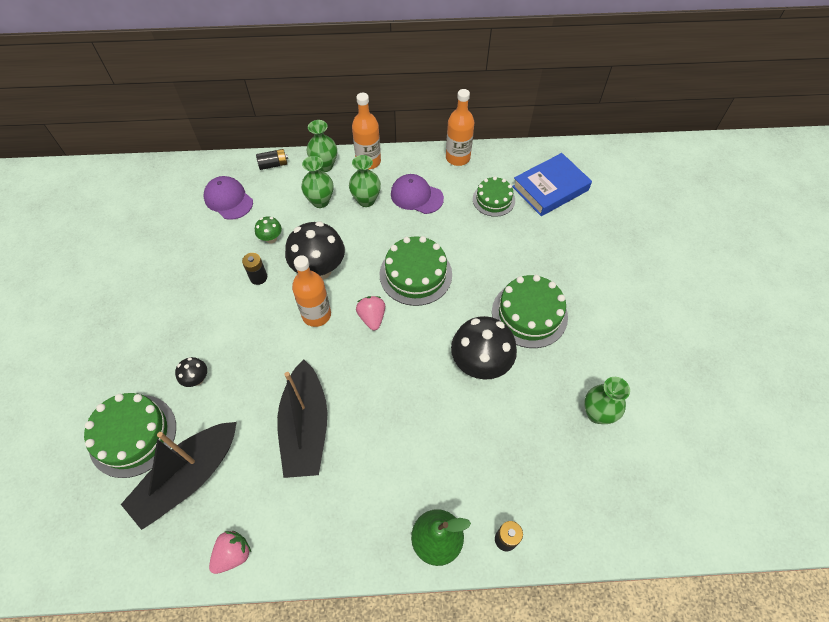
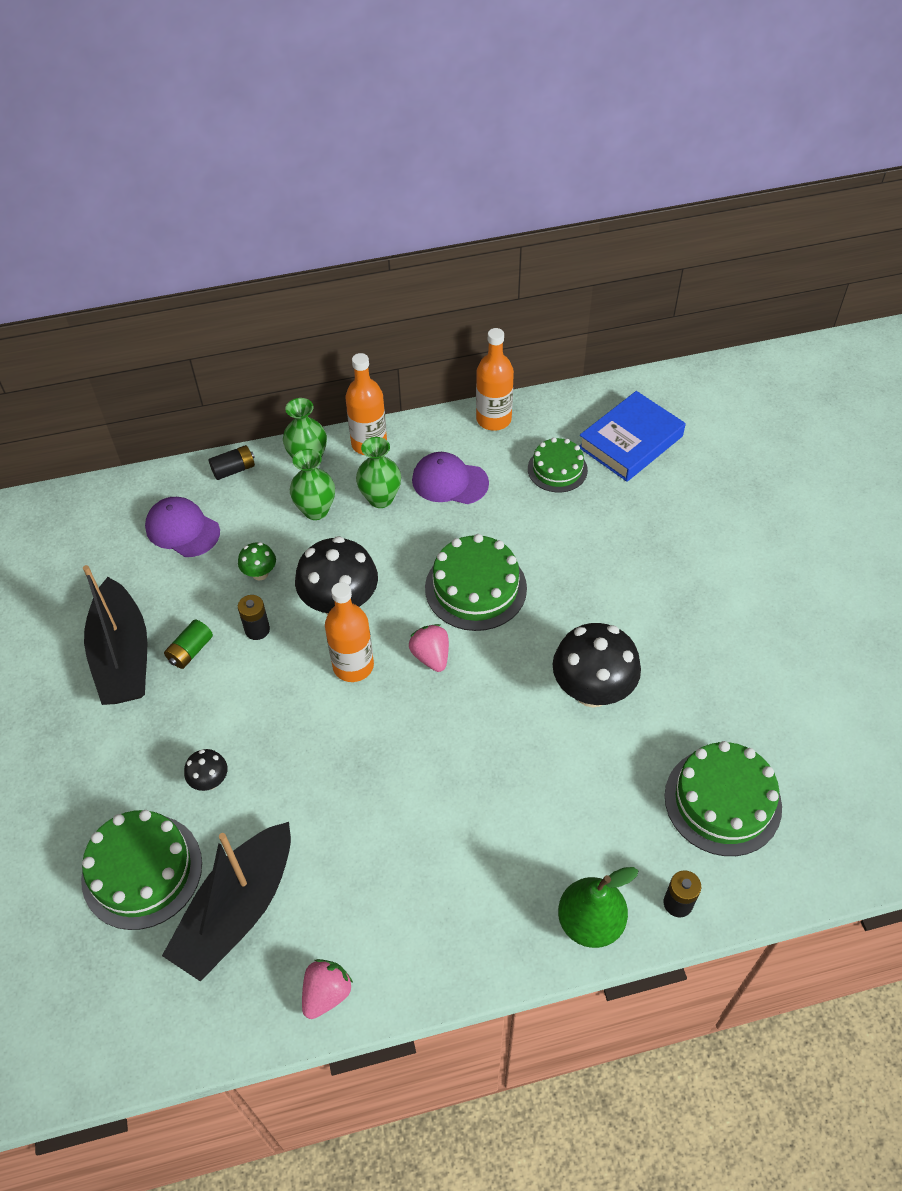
camera: 10 degrees left, 5 degrees down
black boat [277,359,327,478] -> black boat moved to [83,565,147,705]
green cake [492,275,568,348] -> green cake moved to [665,741,782,856]
green vase [584,377,630,424] -> none
none -> green battery [164,619,213,669]

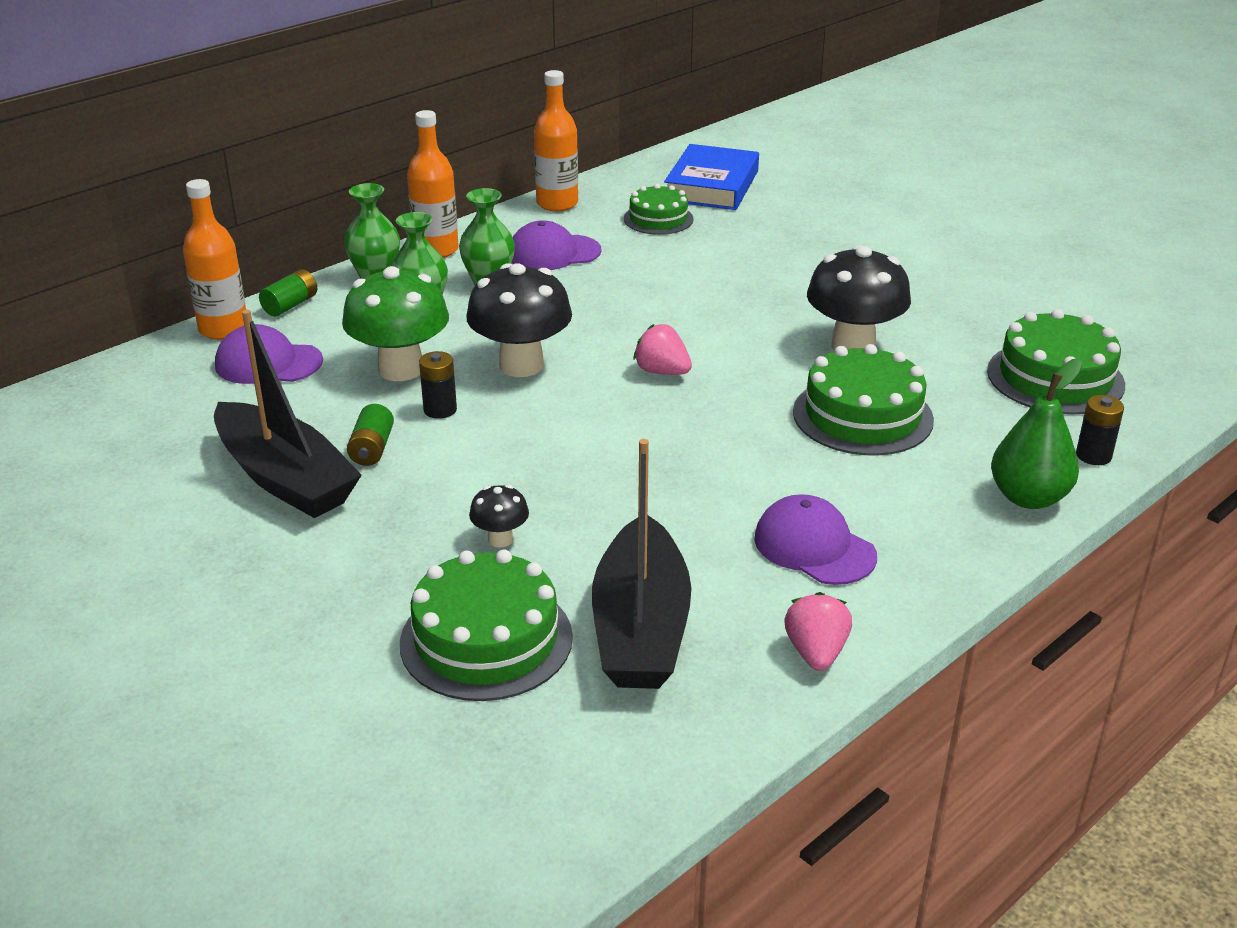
camera: 30 degrees left, 20 degrees down
black battery [209,445,255,480] -> green battery [259,269,317,316]
green mushroom [238,542,276,581] -> green mushroom [342,266,449,381], size x2.10
orange bottle [325,582,374,682] -> orange bottle moved to [183,179,246,340]
green cake [425,534,527,631] -> green cake moved to [793,344,934,456]
none -> purple cap [754,494,877,585]

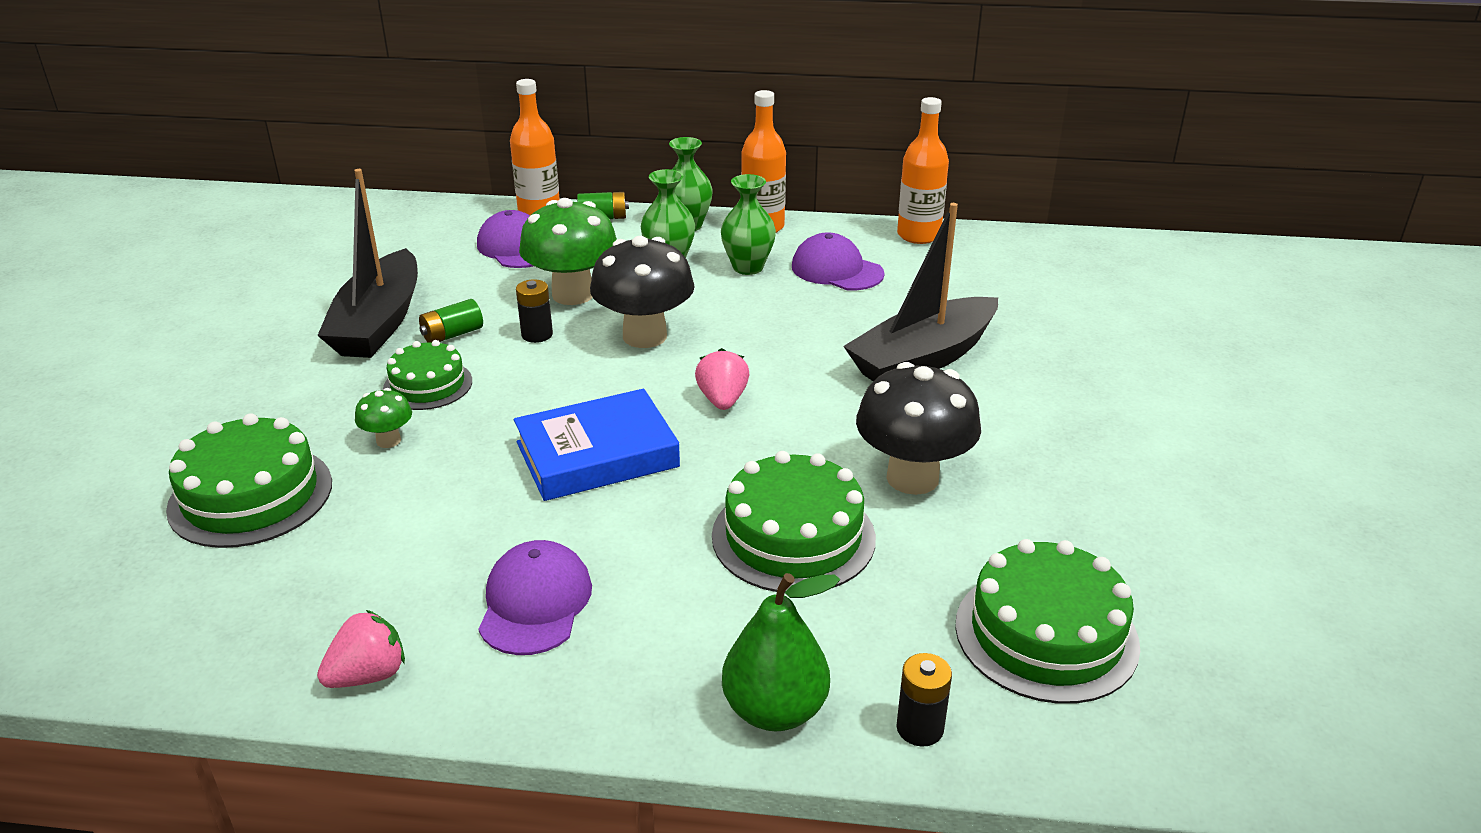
camera: 50 degrees right, 0 degrees up
black mushroom [469,485,529,548] -> green mushroom [355,388,412,448]
black boat [592,439,691,689] -> black boat moved to [843,203,998,381]
green cake [624,184,694,235] -> green cake moved to [383,340,472,410]
blue book [664,144,759,210] -> blue book moved to [514,389,680,501]

